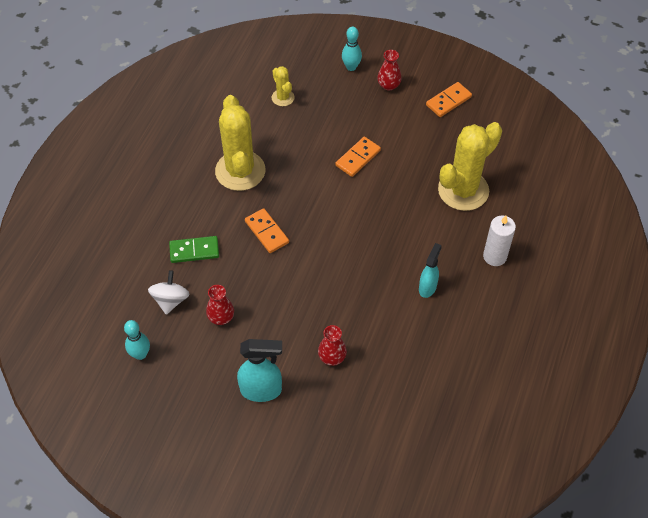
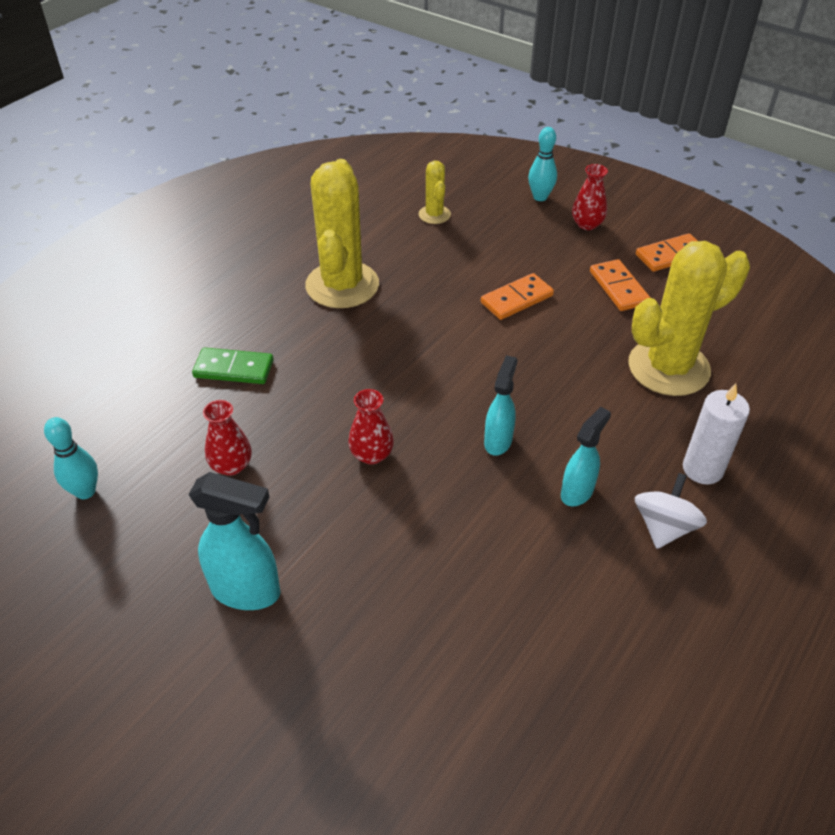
camera: 15 degrees right, 10 degrees down
white spinning top [148,270,190,315] -> white spinning top moved to [635,473,707,549]
orange domino [245,208,289,253] -> orange domino moved to [590,259,651,311]
red vase [318,325,347,366] -> red vase moved to [348,389,394,465]
none -> turquoise spray bottle [484,355,517,456]

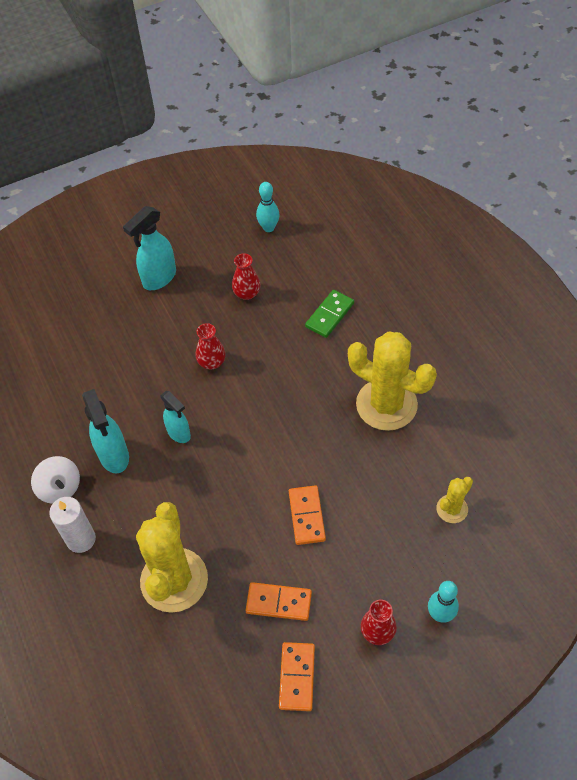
camera: 120 degrees right, 10 degrees up
yellow cactus [418,160,451,224] -> yellow cactus turned 60 degrees counterclockwise [436,477,473,523]
turquoise spray bottle [561,407,611,507] -> turquoise spray bottle [82,389,129,473], size x1.52

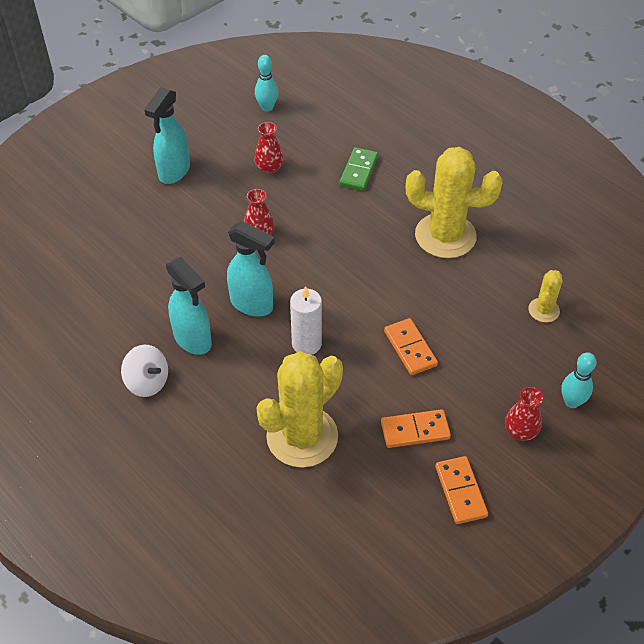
camera: 20 degrees left, 5 degrees down
white candle [49,497,96,553] -> white candle moved to [290,286,322,355]
yellow cactus [136,502,208,613] -> yellow cactus turned 60 degrees clockwise [256,351,343,468]
turquoise spray bottle [161,391,191,443] -> turquoise spray bottle [227,221,275,317], size x1.52

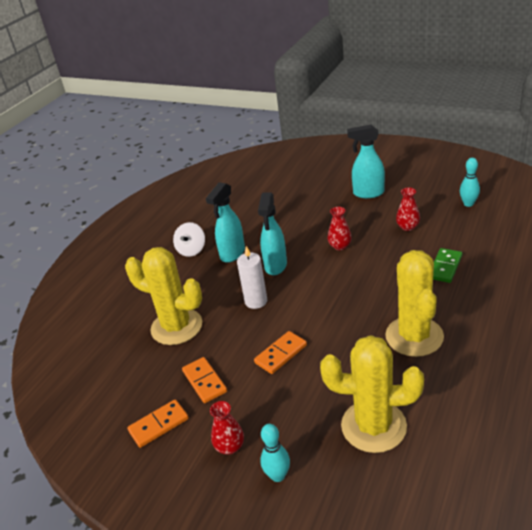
camera: 75 degrees right, 15 degrees down
green domino [339,147,378,191] -> green domino turned 60 degrees counterclockwise [433,248,462,283]
yellow cactus [528,270,562,322] -> yellow cactus [320,335,424,453], size x2.08

